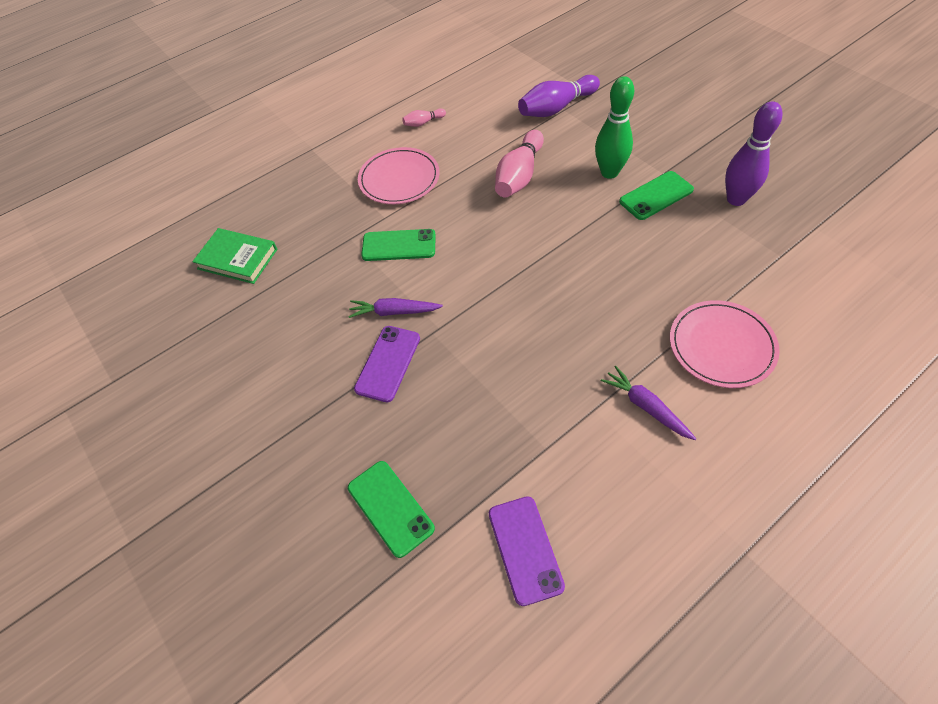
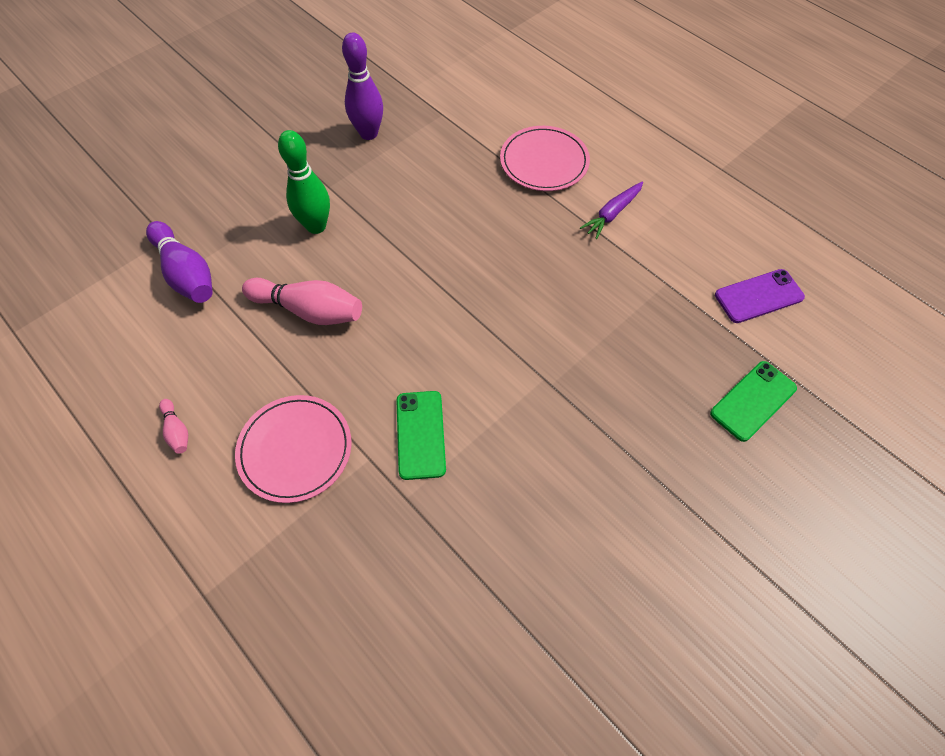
camera: 100 degrees left, 5 degrees up
green book [192,228,278,284] -> none
purple carrot [348,298,443,318] -> none
purple phone [354,326,420,403] -> none
green phone [619,171,694,220] -> none

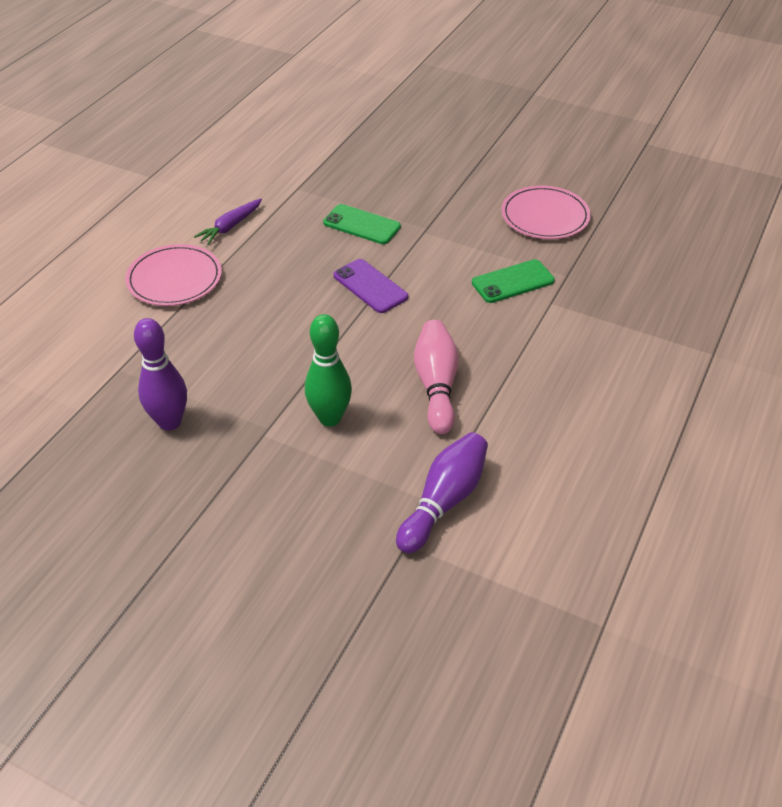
camera: 110 degrees left, 15 degrees down
pink bowling pin [159,399,188,454] -> none
pink plate [235,395,352,503] -> pink plate moved to [501,186,591,239]
purple carrot [580,181,643,239] -> purple carrot turned 105 degrees clockwise [194,198,262,245]
green phone [710,361,797,442] -> green phone moved to [323,204,401,244]
purple phone [715,269,805,323] -> purple phone moved to [333,259,408,313]

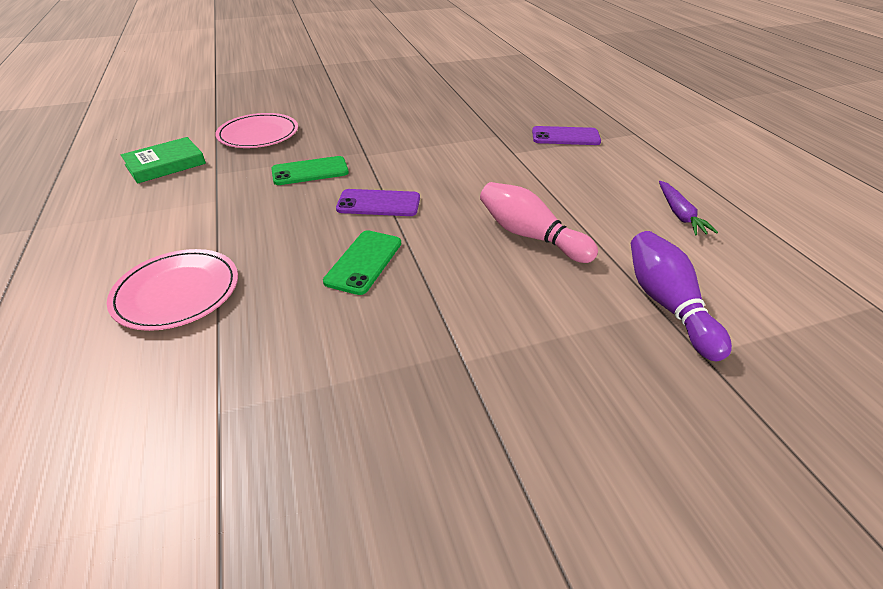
camera: 45 degrees left, 5 degrees down
purple bowling pin [134,318,187,431] -> none
purple carrot [194,198,262,245] -> purple carrot moved to [659,181,718,235]
green bowling pin [305,314,352,427] -> none
green phone [472,259,555,303] -> green phone moved to [323,230,401,295]
pink plate [501,186,591,239] -> pink plate moved to [215,113,298,148]
none -> green book [121,137,206,184]
none -> purple phone [532,126,601,145]

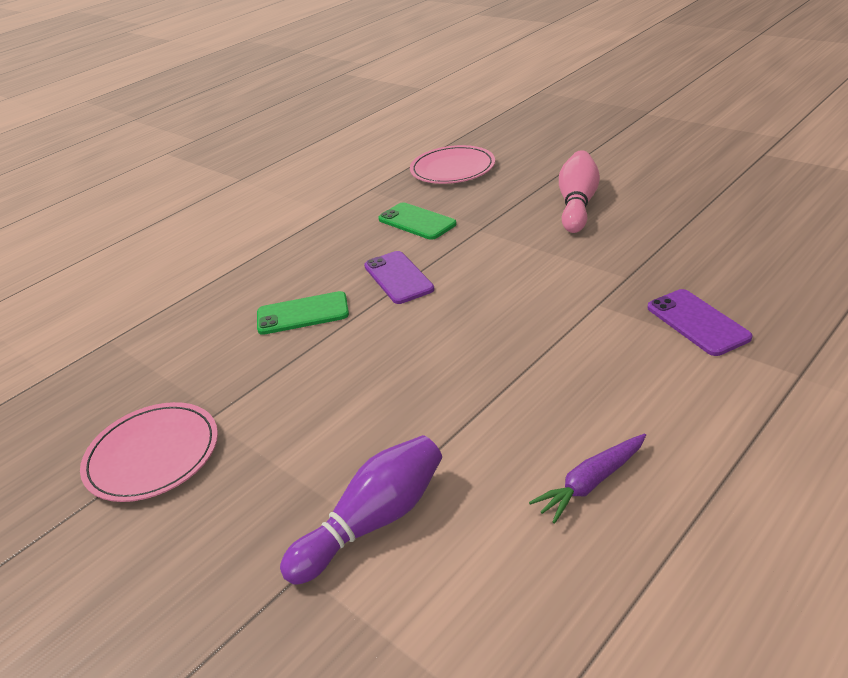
camera: 65 degrees right, 5 degrees down
pink plate [107,249,238,331] -> pink plate moved to [80,402,218,502]
green book [121,137,206,184] -> none
pink bowling pin [480,182,598,263] -> pink bowling pin moved to [559,150,600,233]

